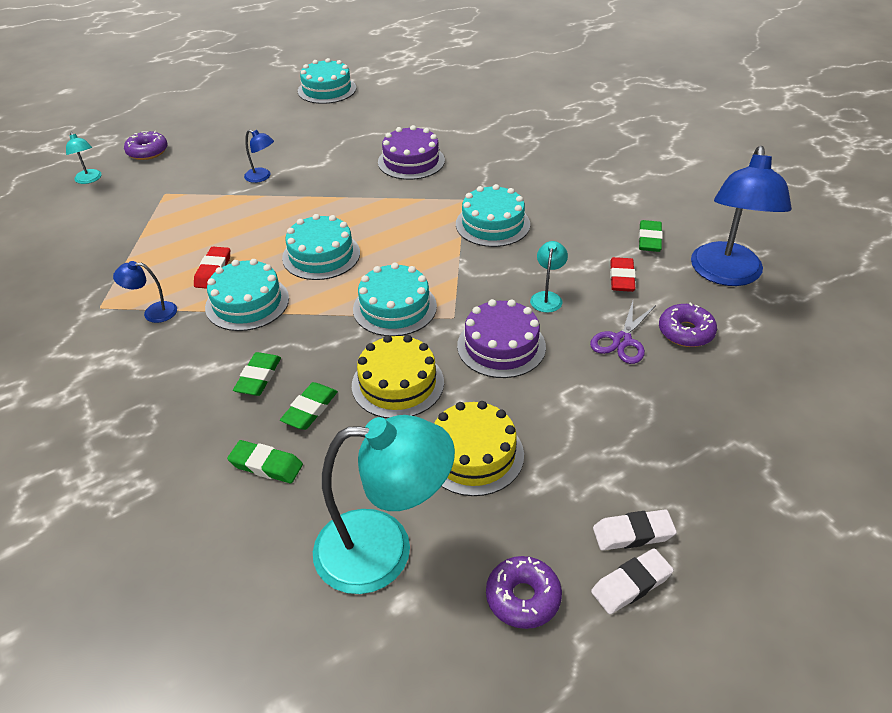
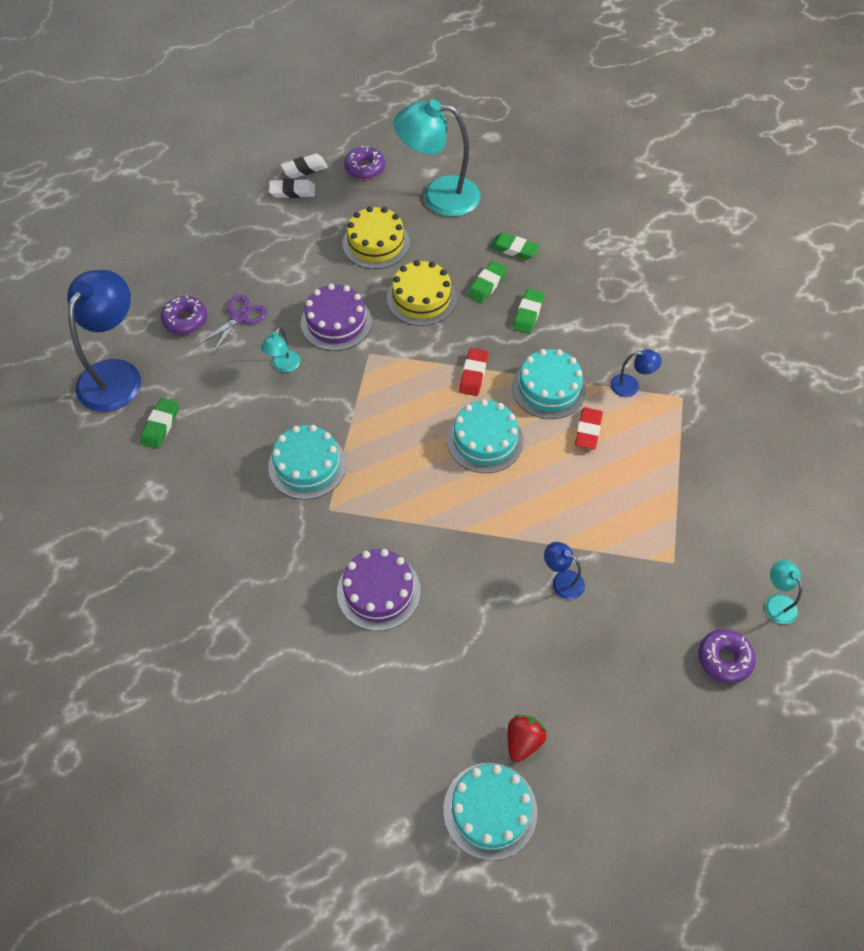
camera: 175 degrees left, 15 degrees up
turquoise cake [353,263,437,336] -> none
red eraser [610,257,636,292] -> red eraser moved to [459,348,488,396]
none -> red strawberry [508,715,546,762]

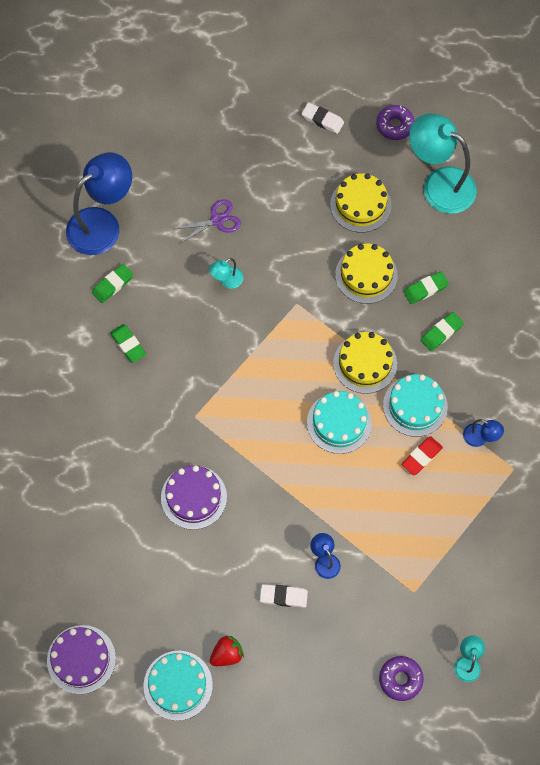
camera: 30 degrees right, 10 degrees up
purple donut [161,295,207,335] -> none
turquoise cake [268,425,346,500] -> none
white eraser [281,154,328,179] -> white eraser moved to [260,584,308,608]
purple cake [301,284,372,351] -> purple cake moved to [47,625,116,694]
red eraser [459,348,488,396] -> yellow cake [333,332,397,394]
green eraser [490,233,539,260] -> green eraser moved to [110,324,146,363]

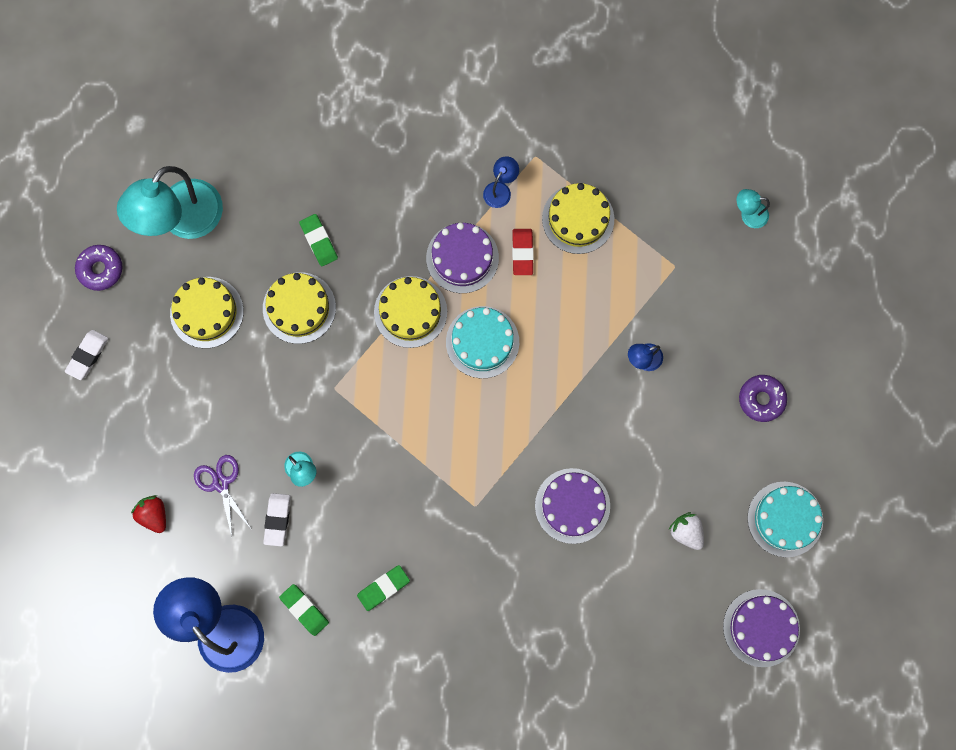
camera: 90 degrees left, 10 degrees up
red strawberry [210,635,244,666] -> red strawberry moved to [131,495,166,533]
white eraser [260,584,308,608] -> white eraser moved to [263,493,291,546]
purple donut [379,656,424,701] -> purple donut moved to [739,375,787,422]
turquoise cake [383,374,448,437] -> purple cake [426,223,499,293]
red eraser [402,436,443,476] -> red eraser turned 45 degrees clockwise [512,229,534,275]
green eraser [421,312,464,351] -> none
none -> yellow cake [542,183,614,254]
none -> white strawberry [669,512,704,550]

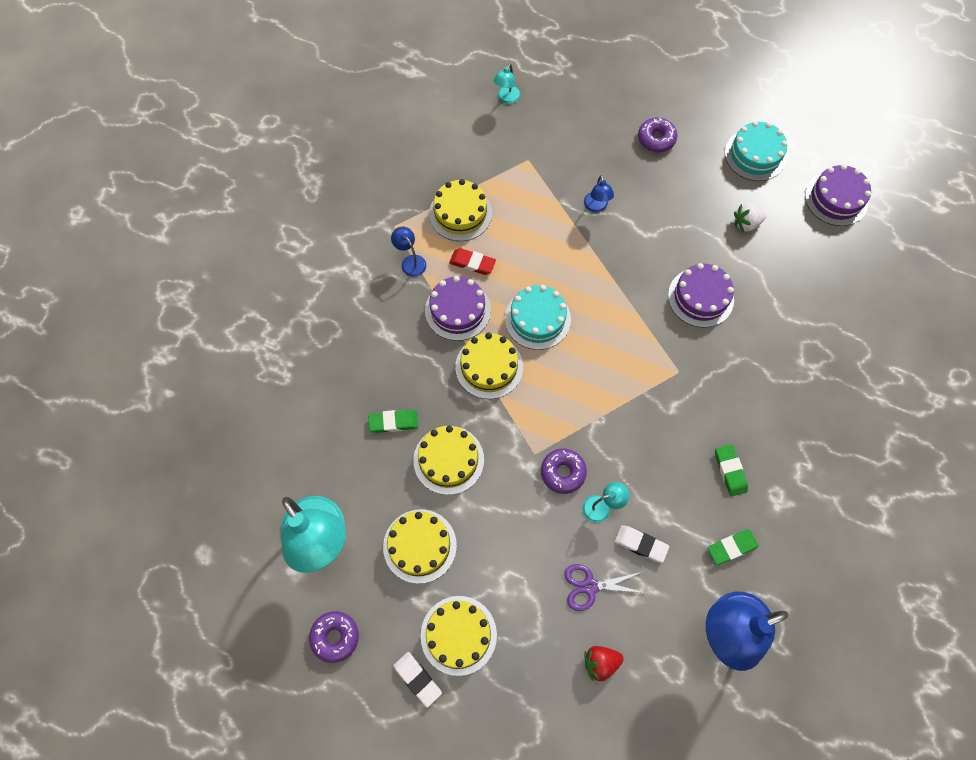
camera: 70 degrees left, 10 degrees down
none -> yellow cake [421,596,497,676]
none -> purple donut [541,449,587,494]

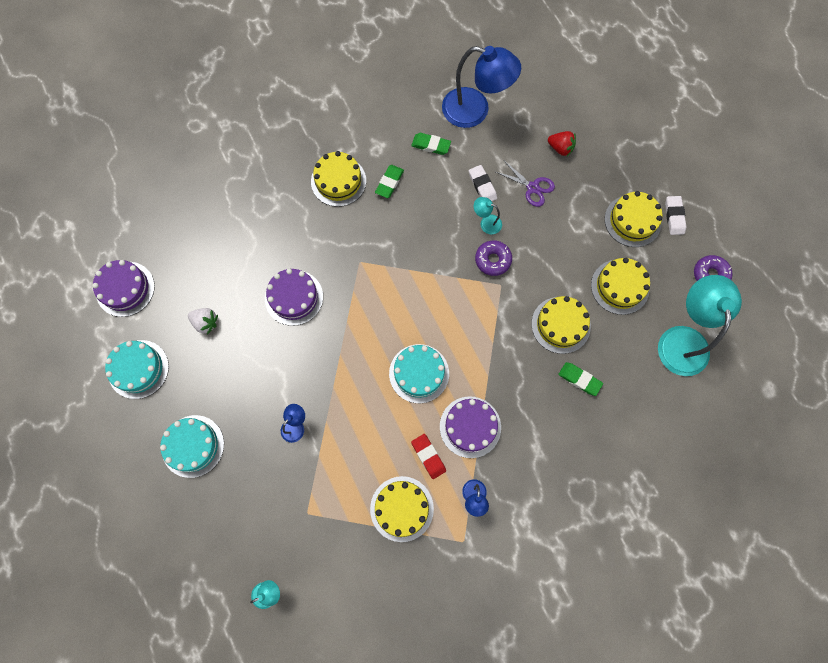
camera: 140 degrees left, 5 degrees up
yellow cake [455,333,523,399] -> yellow cake moved to [311,151,366,207]
purple donut [638,117,677,152] -> turquoise cake [160,415,224,478]

